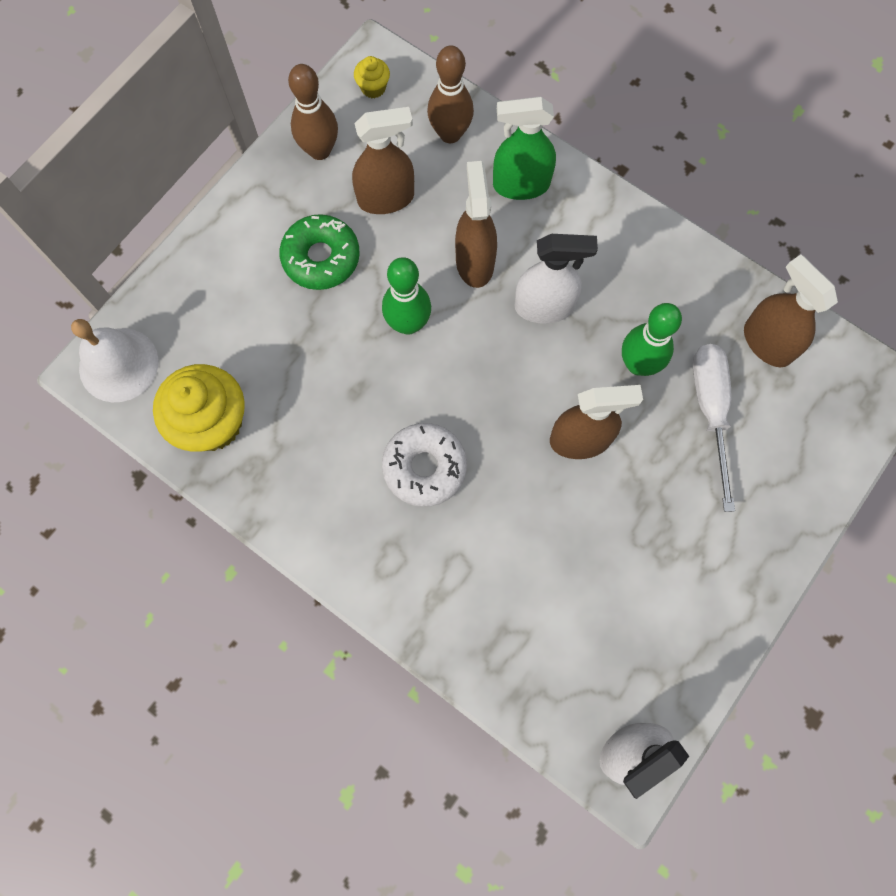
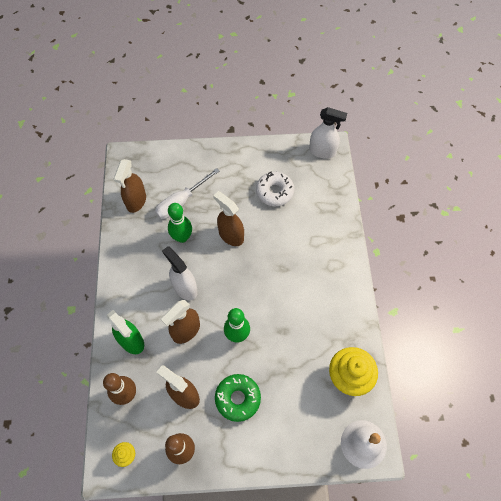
camera: 130 degrees left, 10 degrees down
white donut [382,423,467,507] -> white donut moved to [256,172,294,206]

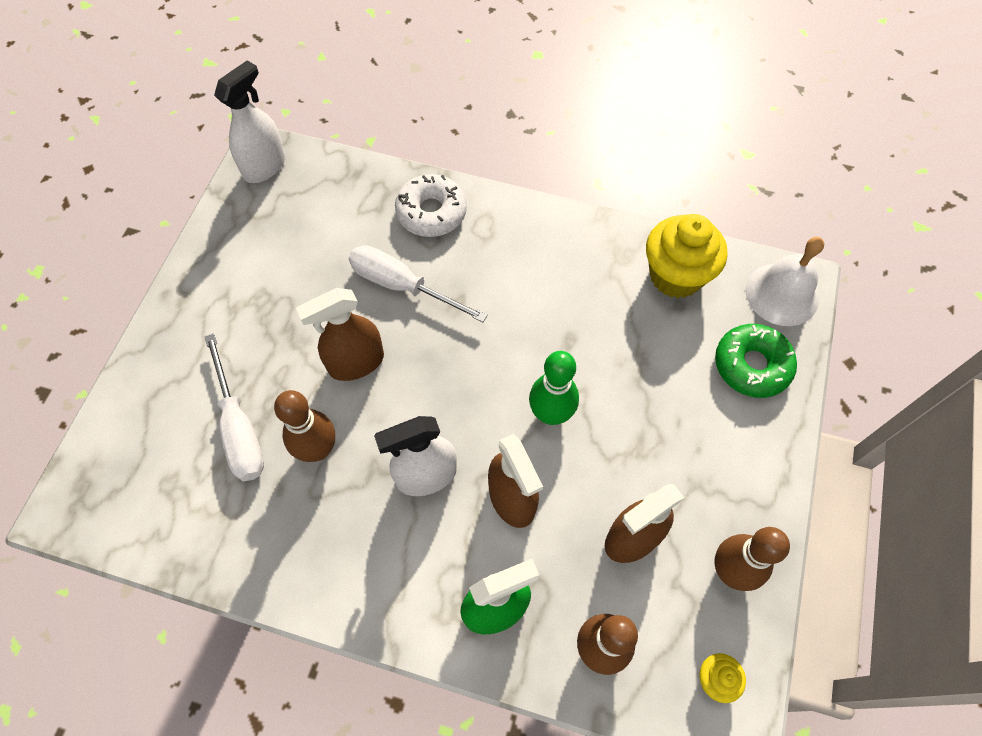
camera: 70 degrees left, 0 degrees up
brown spray bottle [114,159,146,213] -> none
green bowling pin [168,203,192,243] -> brown bowling pin [274,390,335,462]
green donut [215,374,261,422] -> green donut moved to [715,324,797,398]
white donut [256,172,294,206] -> white donut moved to [395,174,467,237]
none -> white screwdriver [349,245,488,322]

